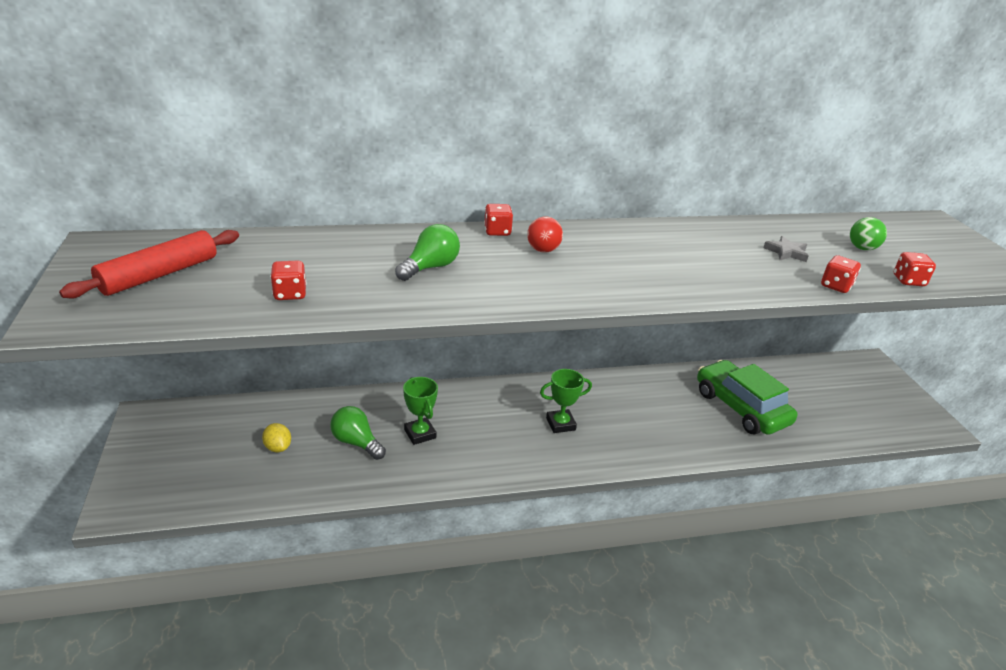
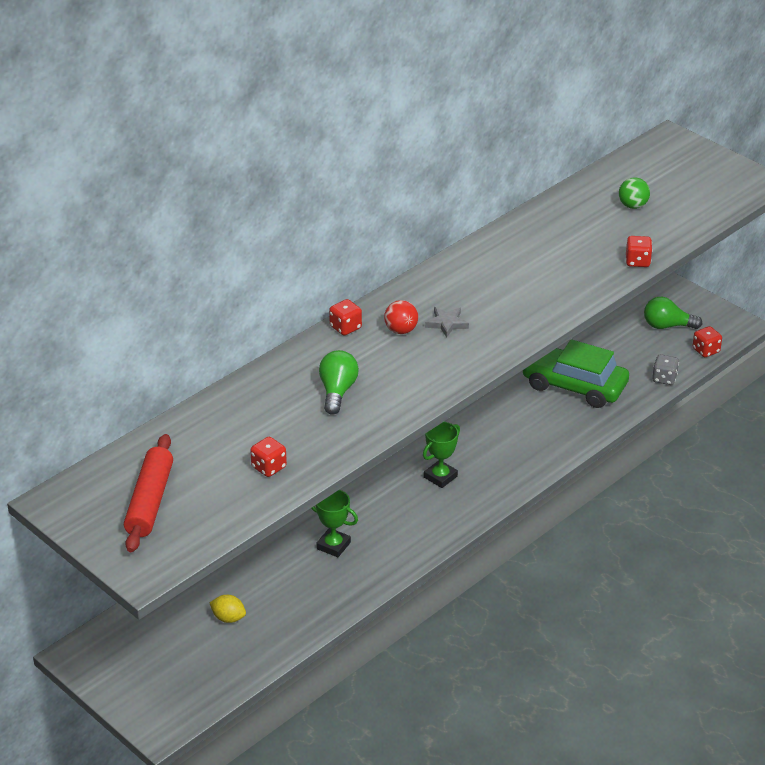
camera: 30 degrees left, 5 degrees up
green light bulb [330,406,386,460] -> green light bulb moved to [644,297,702,329]
grey star [763,236,809,262] -> grey star moved to [425,307,469,338]
red dice [894,252,936,286] -> red dice moved to [692,326,722,357]
none -> grey dice [652,354,679,385]

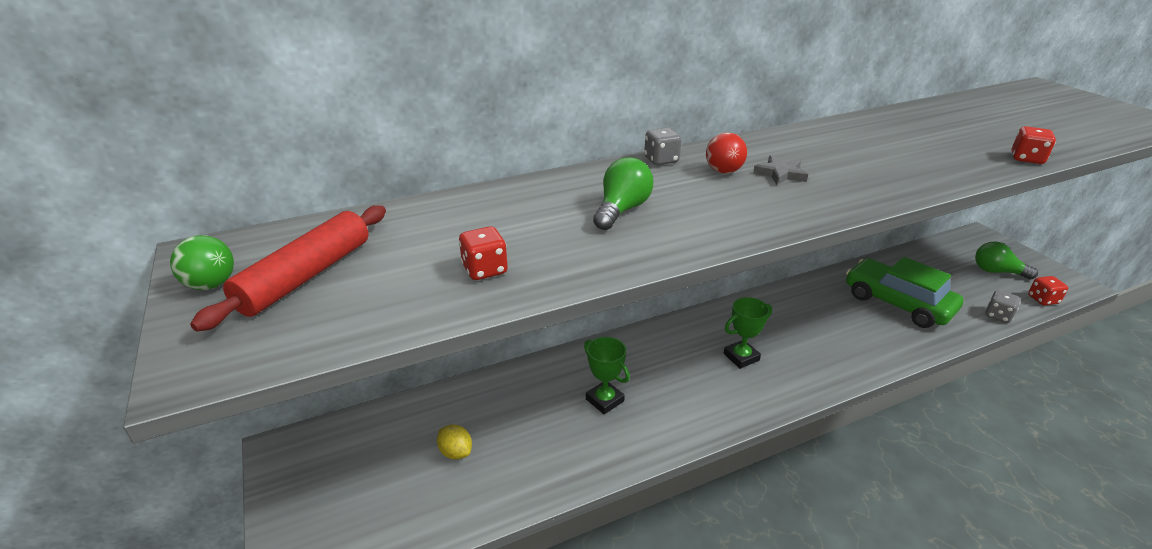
camera: 20 degrees right, 5 degrees down
red dice [329,299,362,335] -> grey dice [644,128,682,165]
green ball [619,178,650,209] -> green ball moved to [170,235,234,290]

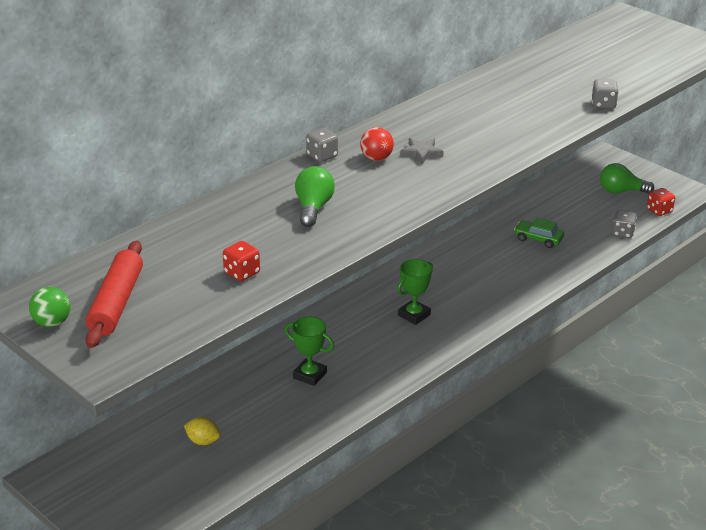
camera: 20 degrees left, 0 degrees up
green car [846,257,963,328] -> green car [514,218,564,248], size x0.49
red dice [1012,126,1056,164] -> grey dice [592,79,619,109]

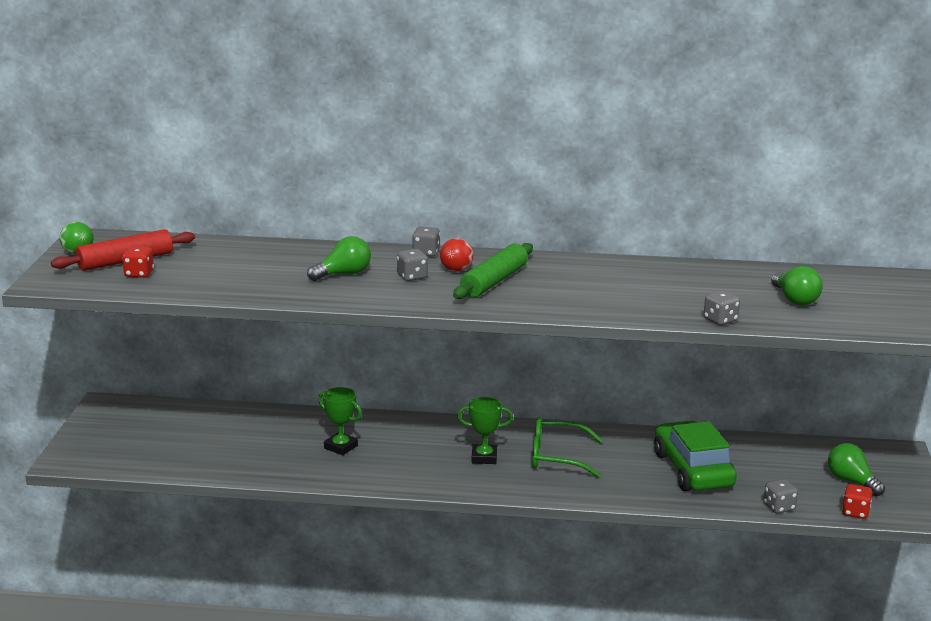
camera: 50 degrees right, 10 degrees down
yellow lemon [184,417,221,445] -> none
red dice [223,241,260,281] -> red dice moved to [122,247,154,278]
green trophy [285,317,334,386] -> green trophy turned 45 degrees counterclockwise [318,387,362,455]
grey star [400,138,444,164] -> green rolling pin [453,243,533,299]
green car [514,218,564,248] -> green car [654,421,737,491], size x2.03
none -> grey dice [397,249,428,281]
none -> green glasses [532,417,603,478]
none -> green light bulb [771,266,823,305]

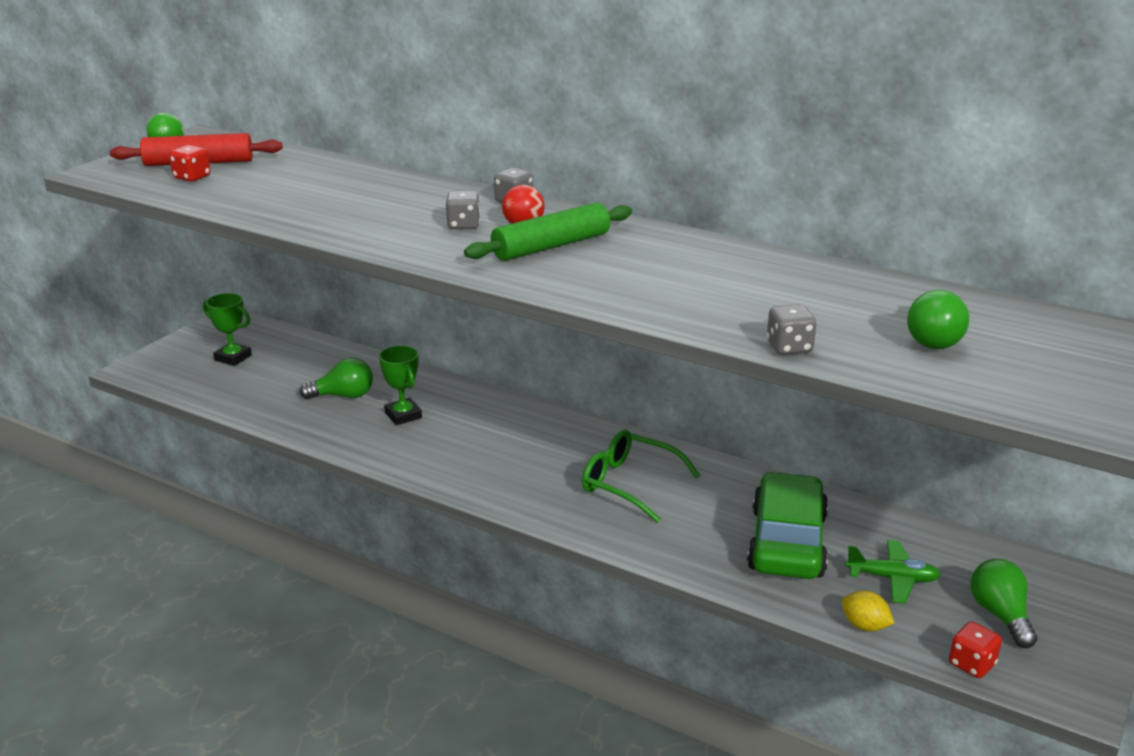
camera: 25 degrees right, 5 degrees up
green light bulb [307,236,371,281] -> green light bulb moved to [299,358,373,399]
green trophy [457,397,513,464] -> green trophy moved to [203,293,252,366]
grey dice [764,479,798,513] -> yellow lemon [842,590,894,632]
none -> green plane [846,540,941,604]

